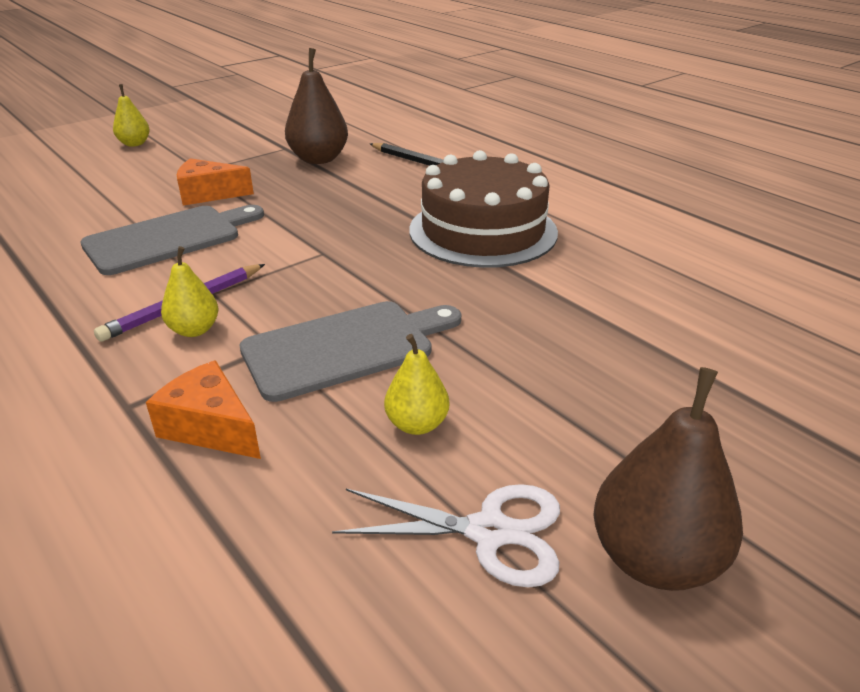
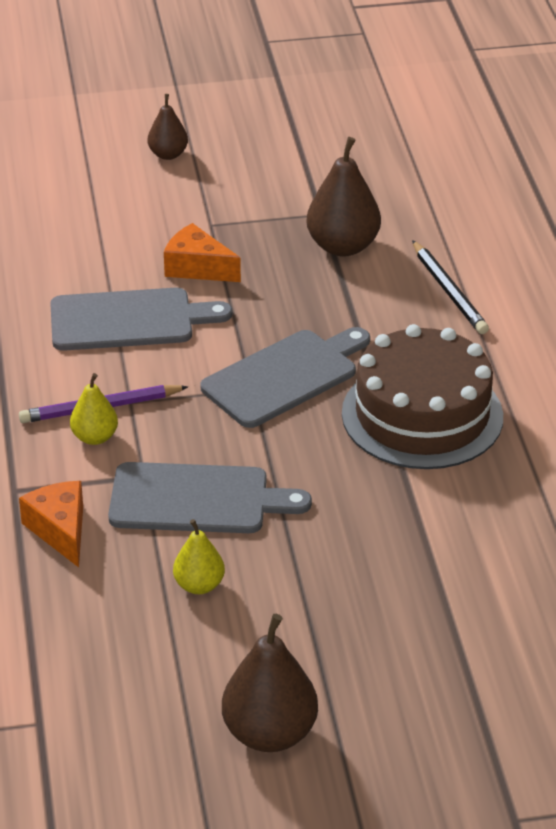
camera: 30 degrees right, 5 degrees up
yellow pear [113,84,150,147] -> brown pear [148,94,188,160]
white scissors [332,484,560,588] -> none
none -> grey cutting board [200,327,370,428]

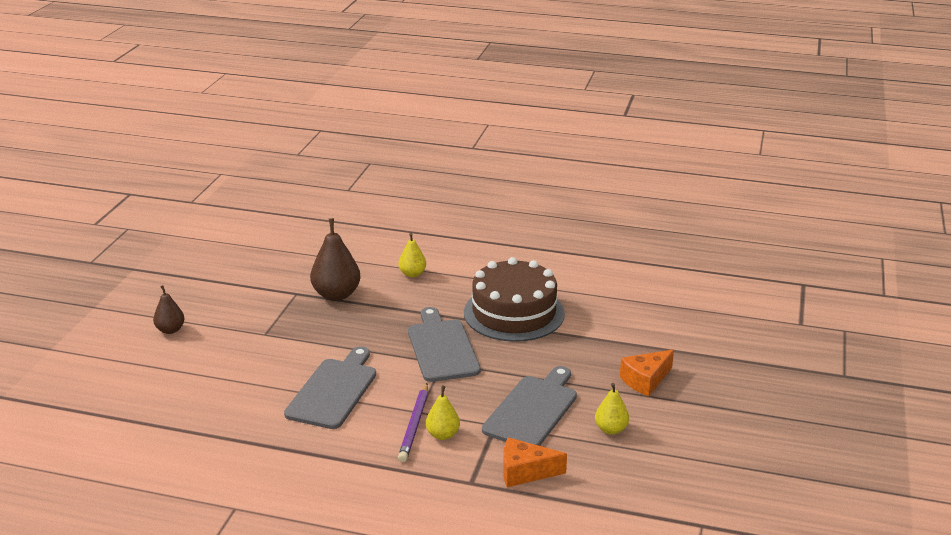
camera: 65 degrees left, 10 degrees down
orange cheese [164,223,241,282] -> orange cheese moved to [620,350,674,396]
brown pear [222,614,318,752] -> none
black pencil [412,240,489,334] -> yellow pear [398,233,426,277]

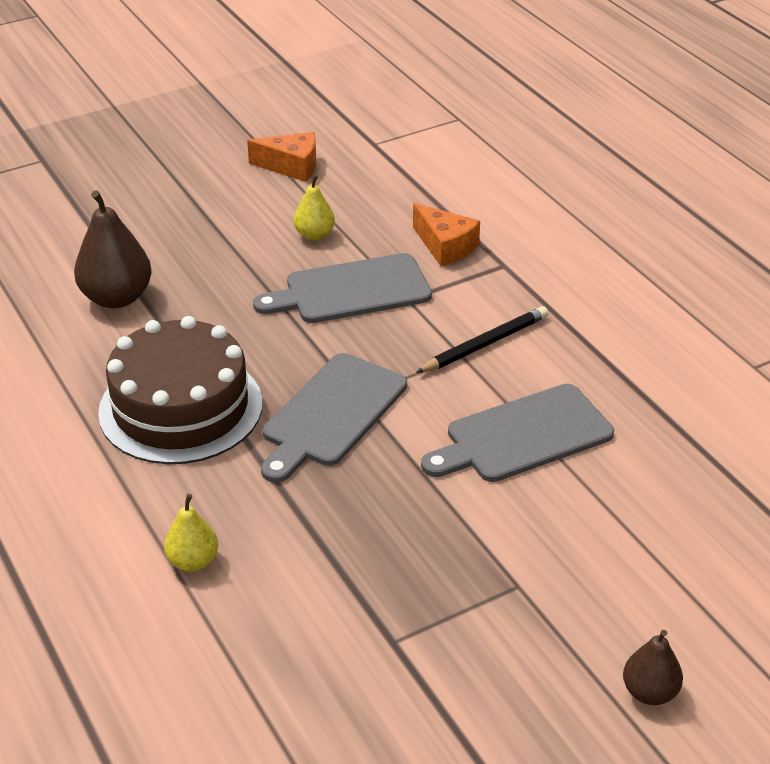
camera: 135 degrees left, 10 degrees up
brown pear [310,218,361,301] -> brown pear moved to [74,190,152,308]
purple pencil [398,383,428,462] -> black pencil [415,306,548,373]
yellow pear [426,386,460,440] -> none
orange cheese [620,350,674,396] -> orange cheese moved to [247,132,316,182]

